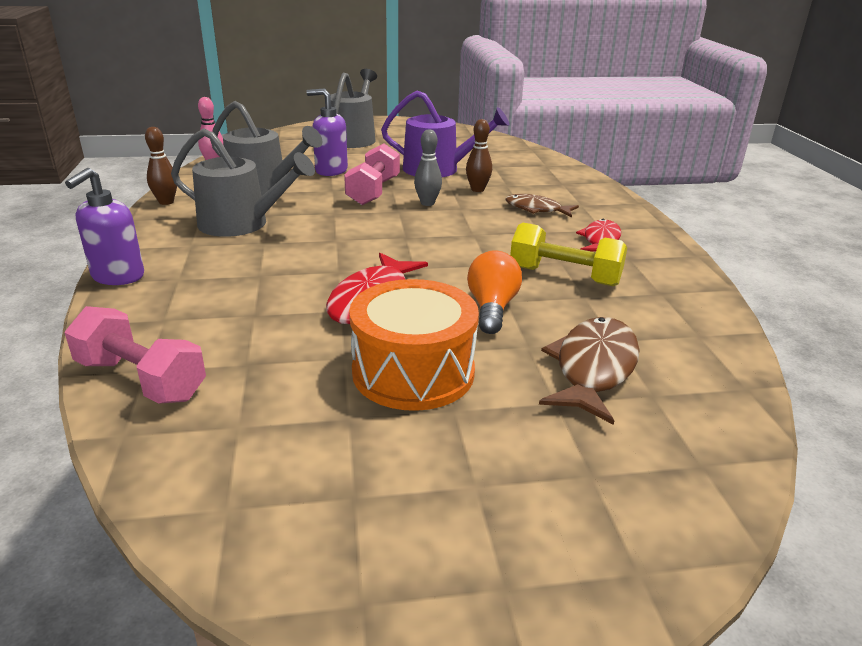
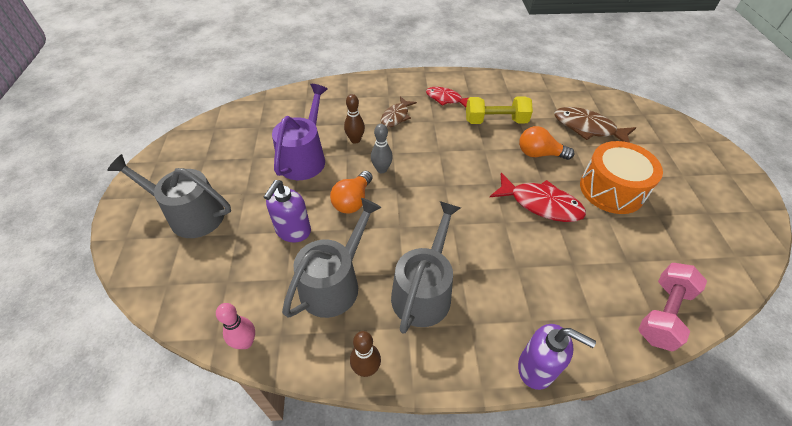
camera: 85 degrees left, 20 degrees up
pink dumbbell [344,143,400,205] -> orange light bulb [330,171,373,214]
yellow dumbbell [510,223,627,286] -> yellow dumbbell turned 60 degrees clockwise [466,96,533,124]

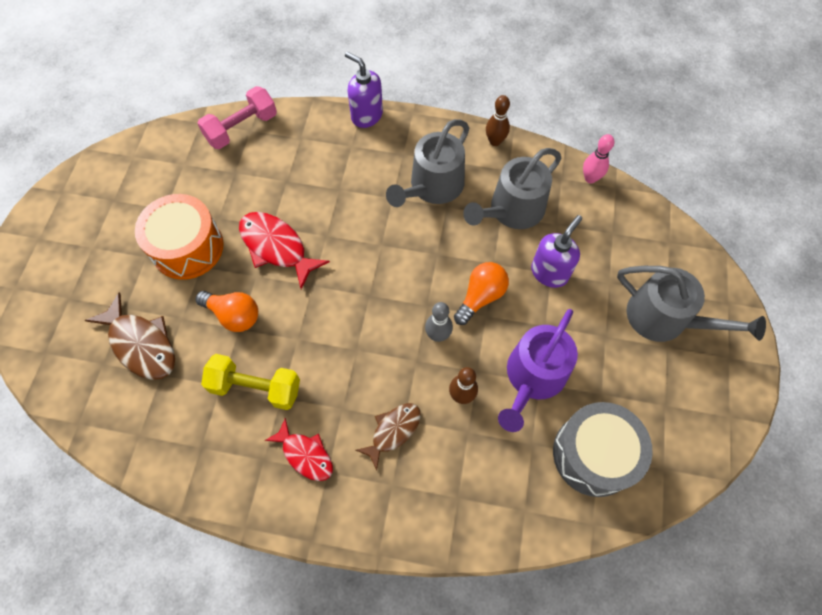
camera: 165 degrees left, 15 degrees up
none -> grey drum [553,402,653,497]

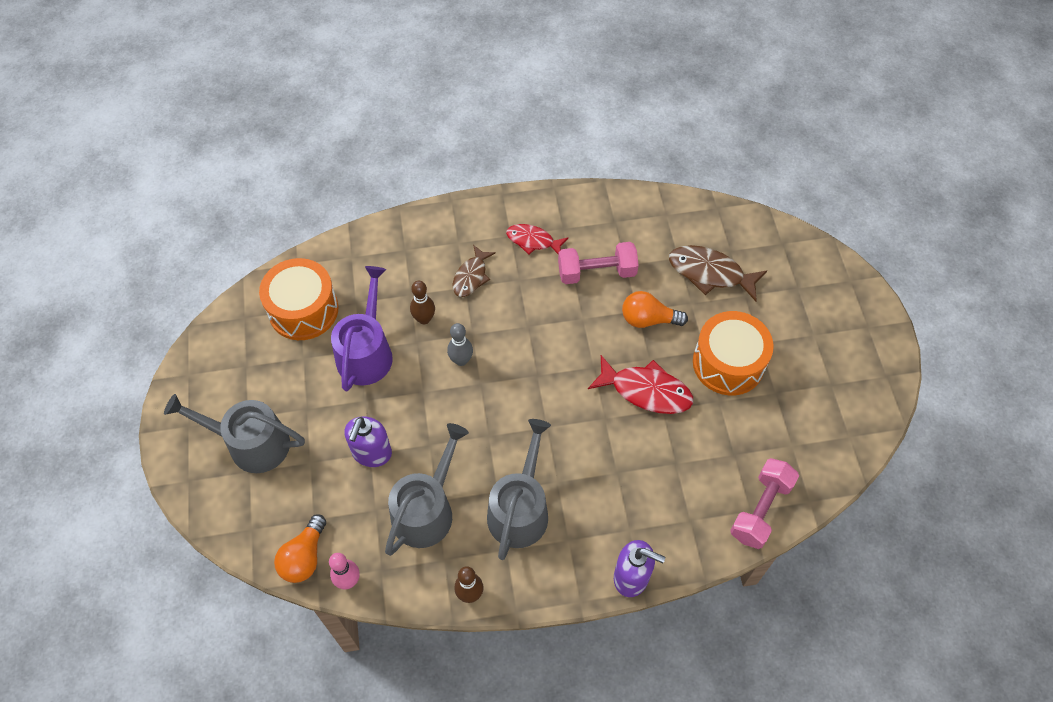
camera: 160 degrees right, 5 degrees down
yellow dumbbell [201,354,300,410] -> pink dumbbell [558,242,639,284]
orange light bulb [454,262,509,325] -> orange light bulb moved to [274,514,326,583]
grey drum [553,402,653,497] -> orange drum [259,258,338,340]

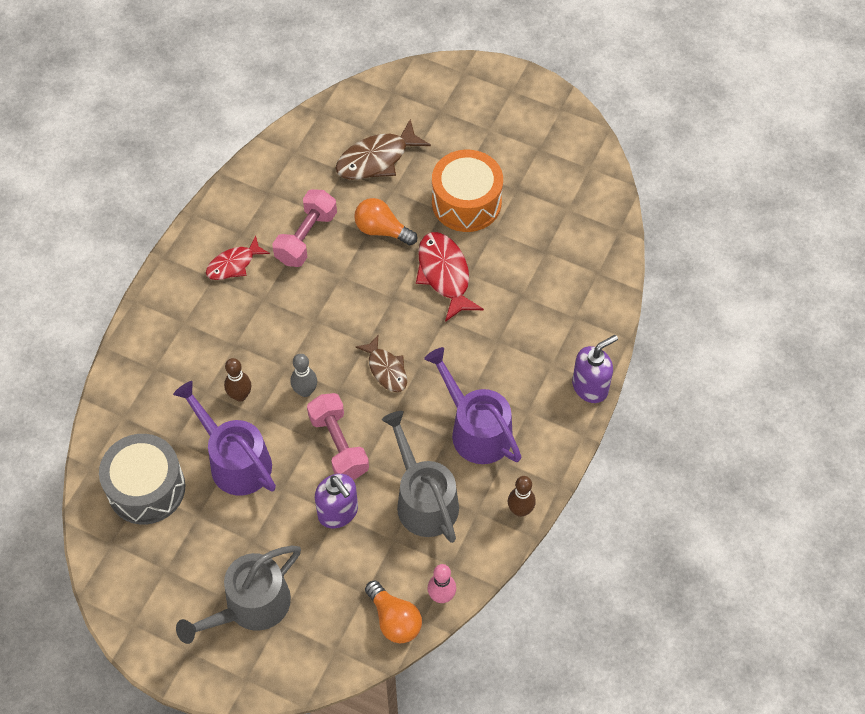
camera: 55 degrees left, 0 degrees up
orange drum [259,258,338,340] -> grey drum [99,434,185,525]
brown fish [453,245,496,297] -> brown fish moved to [355,335,407,392]
grey watering can [487,419,551,560] -> purple watering can [424,347,521,464]
red fish [588,355,693,414] -> red fish turned 75 degrees counterclockwise [416,232,484,322]
orange light bulb [622,291,688,328] -> orange light bulb turned 75 degrees clockwise [354,198,417,245]
pink dumbbell [730,458,799,549] -> pink dumbbell moved to [307,393,369,480]

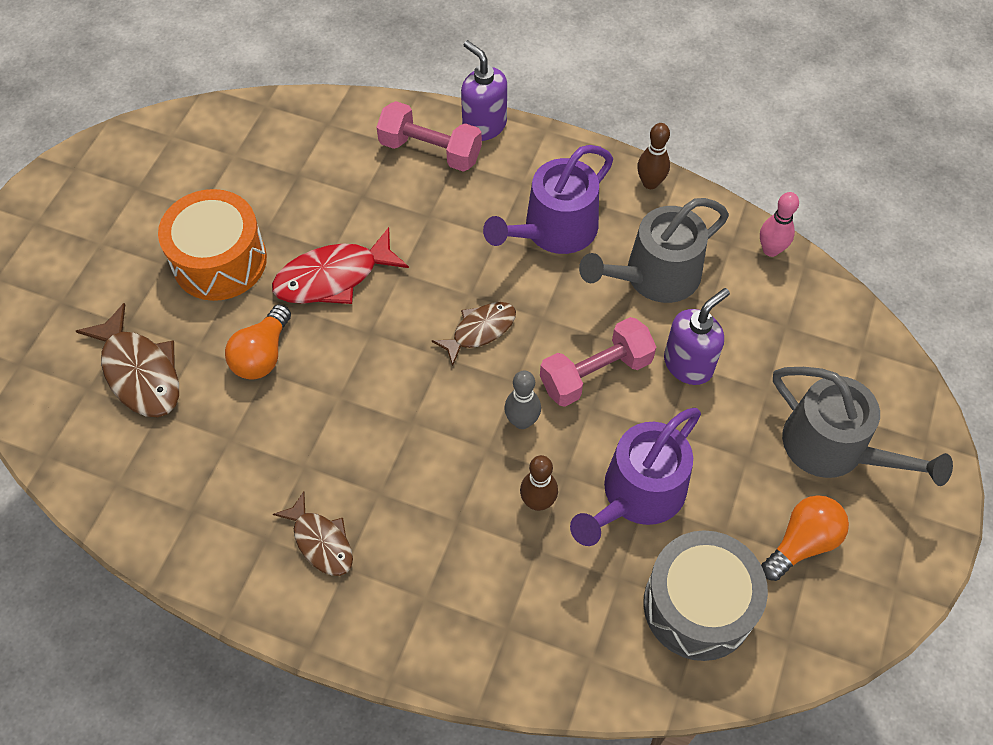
camera: 95 degrees left, 0 degrees up
red fish [206,236,270,280] -> brown fish [273,491,353,576]
pink dumbbell [272,189,337,267] -> pink dumbbell moved to [377,101,482,172]
orange light bulb [365,580,422,643] -> orange light bulb moved to [761,495,849,581]

